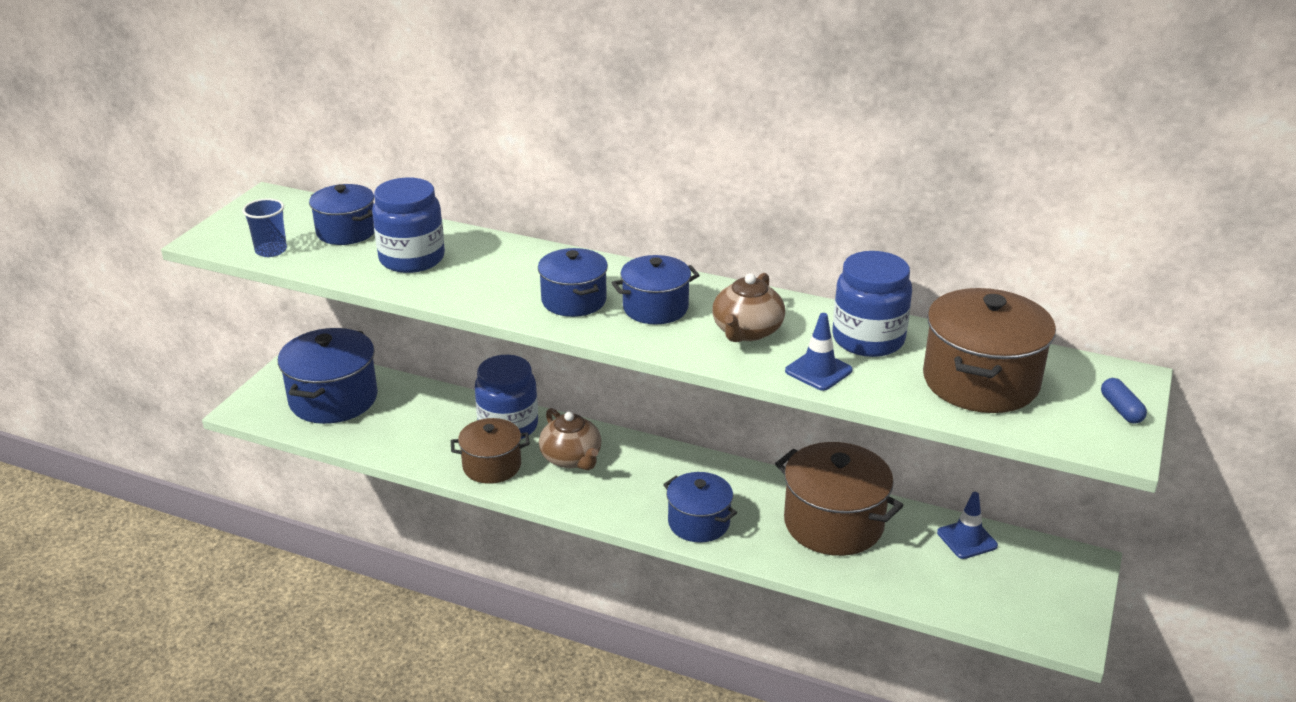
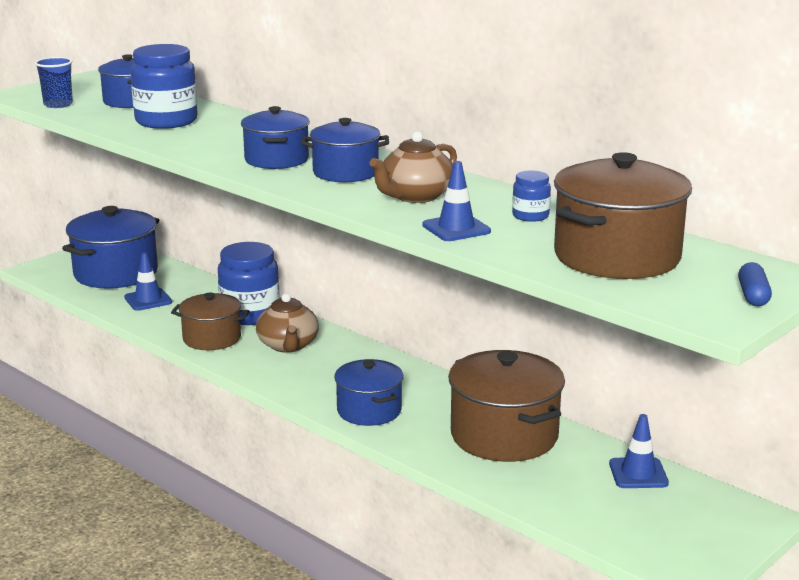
camera: 20 degrees right, 10 degrees down
blue jar [833,251,912,357] -> blue jar [512,171,551,222], size x0.48
none -> blue traffic cone [124,252,172,311]

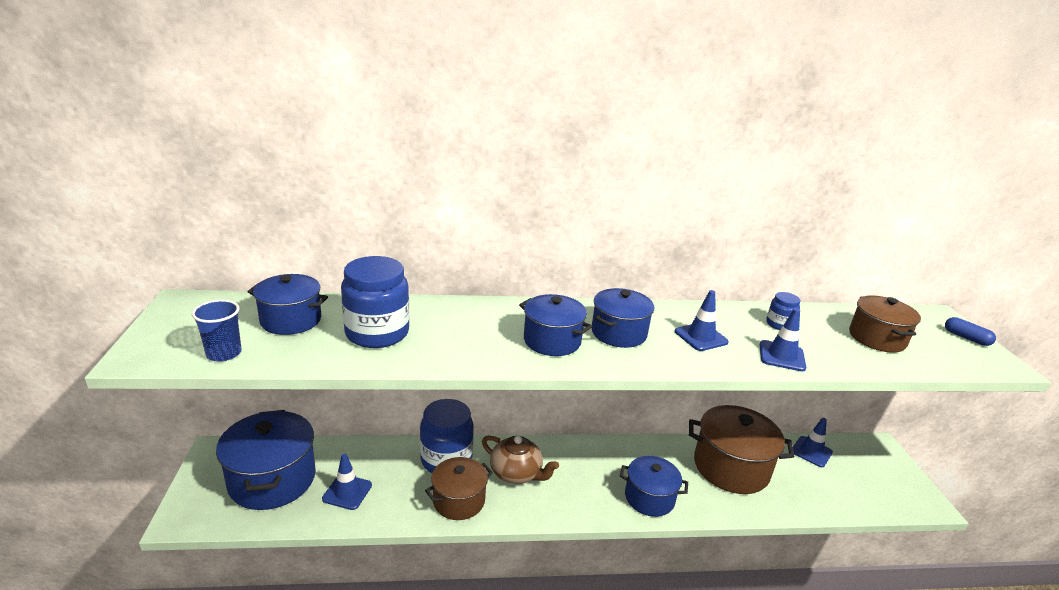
camera: 50 degrees left, 5 degrees up
brown teapot [369,131,457,203] -> blue traffic cone [675,290,729,351]
brown pot [554,152,692,279] -> brown pot [849,295,921,353], size x0.62

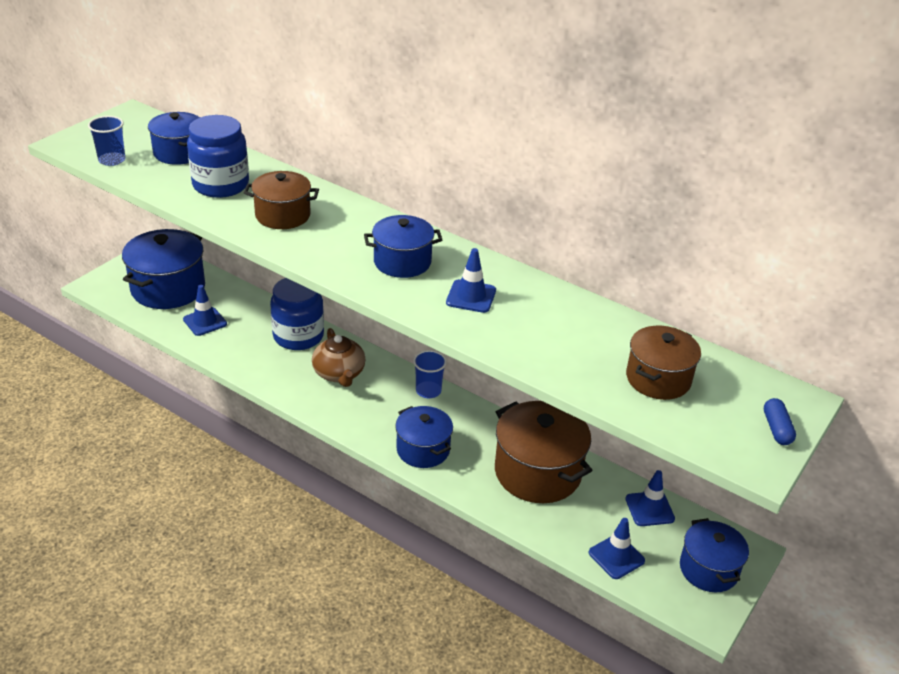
camera: 40 degrees right, 10 degrees up
brown pot [425,457,493,520] -> brown pot moved to [244,171,319,229]
blue pot [519,294,592,356] -> blue pot moved to [680,518,749,592]
blue traffic cone [760,308,806,371] -> blue traffic cone moved to [589,518,645,579]
blue jar [766,292,801,330] -> none
none -> blue cup [413,350,447,398]

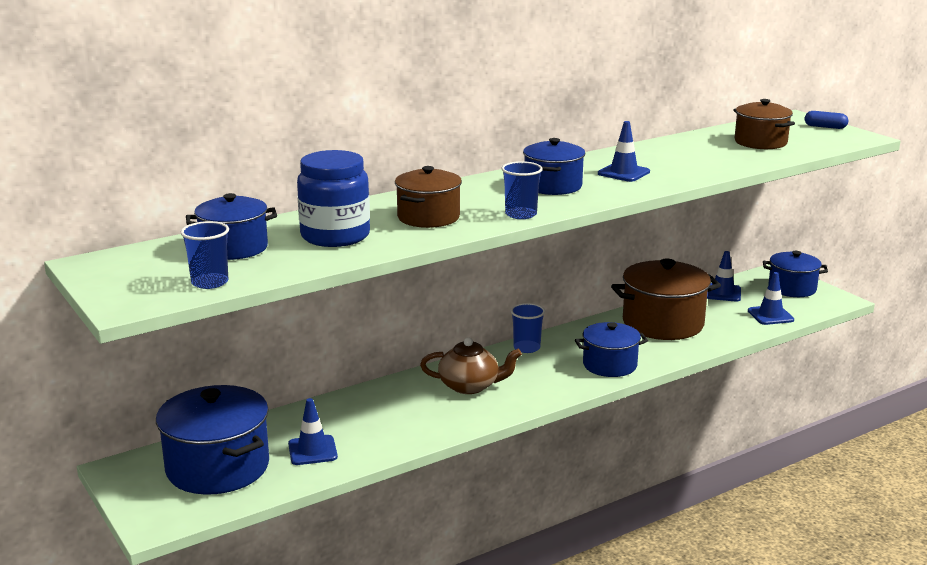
camera: 65 degrees left, 15 degrees down
blue jar [270,278,324,350] -> none
none -> blue cup [502,161,543,219]

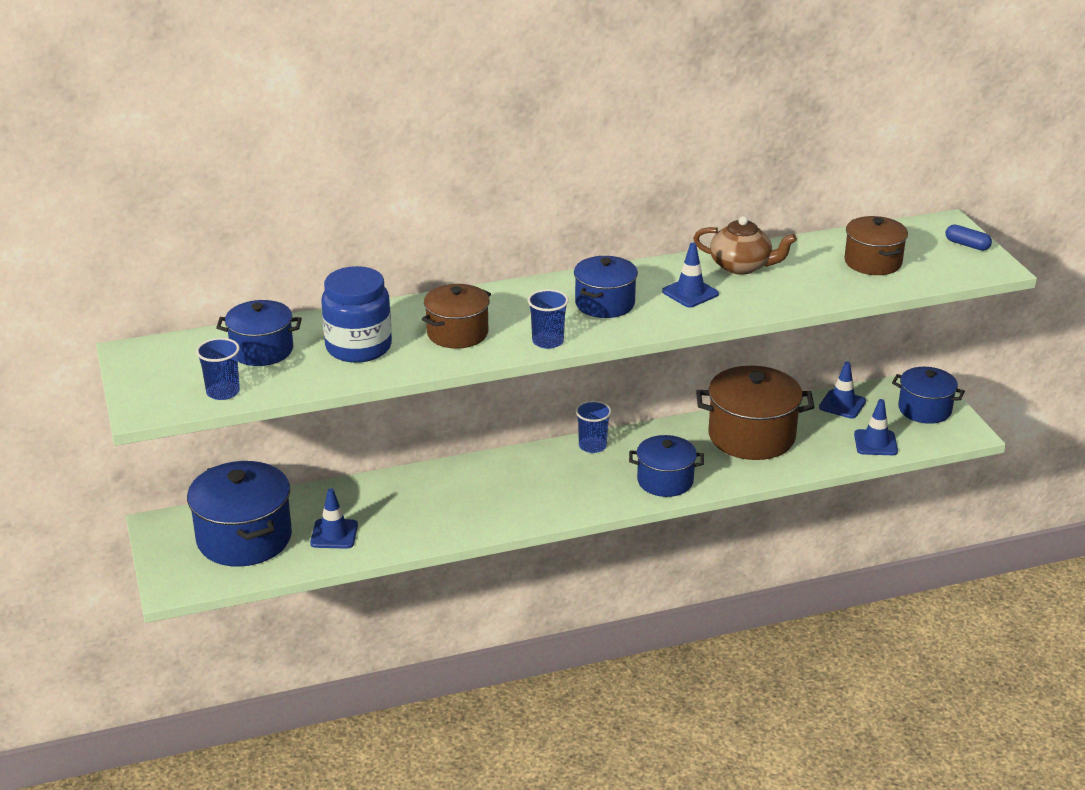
camera: 15 degrees right, 10 degrees up
brown teapot [420,337,522,394] -> brown teapot moved to [693,216,797,275]

